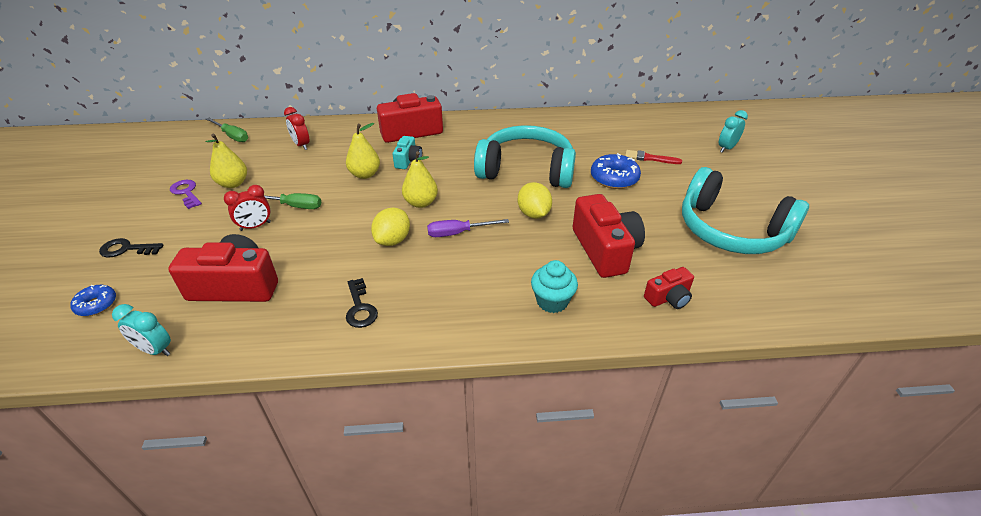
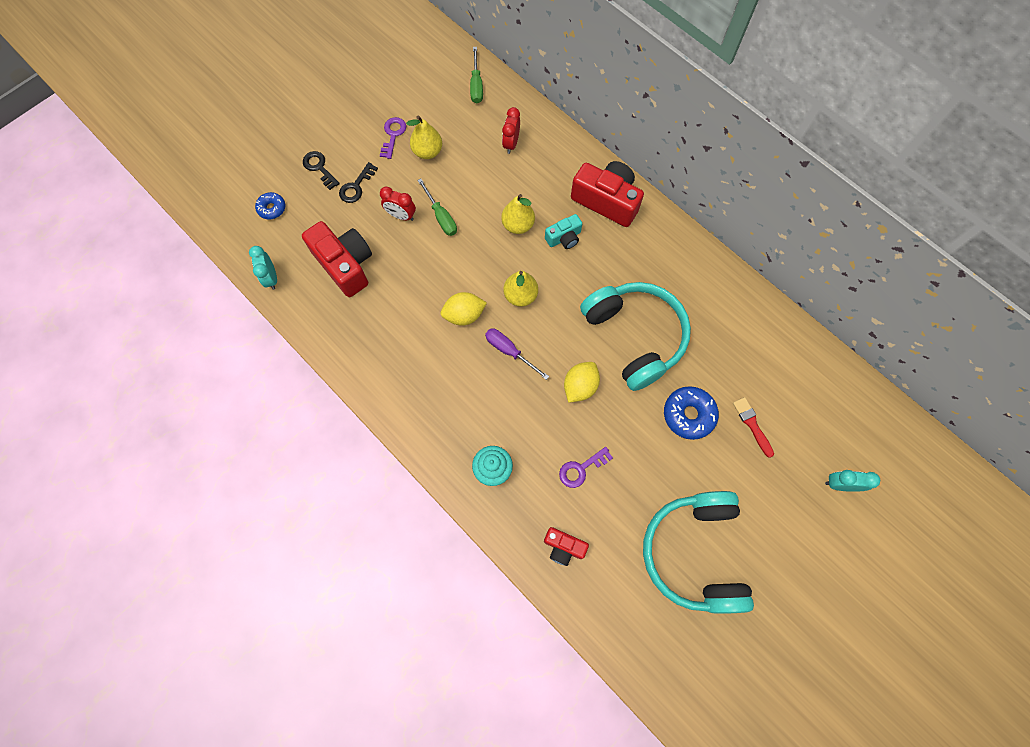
camera: 50 degrees right, 30 degrees up
black key [346,278,378,328] -> black key moved to [339,162,378,203]
red camera [573,194,645,278] -> purple key [559,447,613,488]

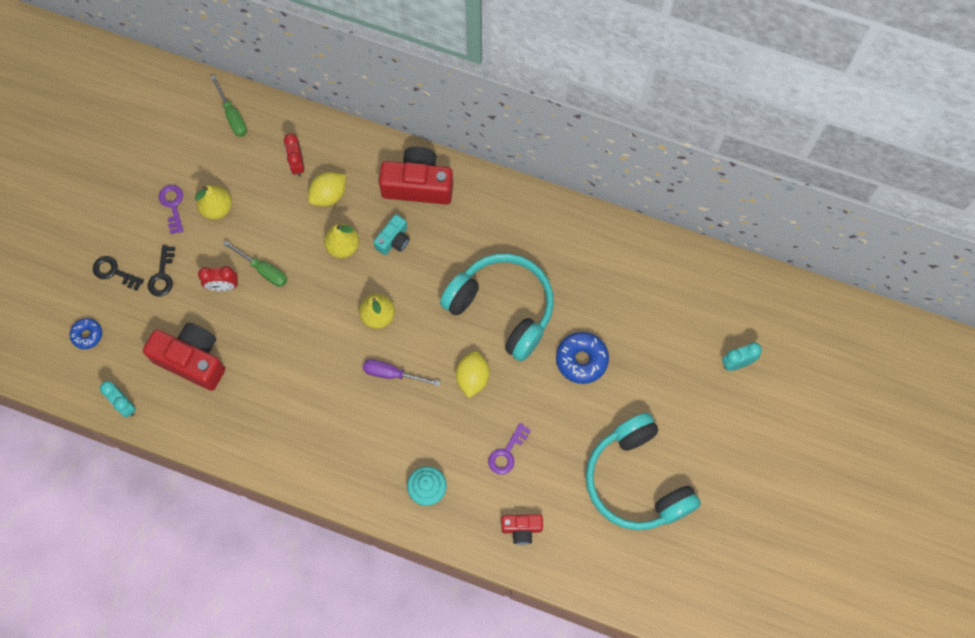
camera: 25 degrees left, 0 degrees up
yellow lemon [441,292,487,326] -> yellow lemon moved to [308,172,346,207]
red brush [733,397,774,458] -> none

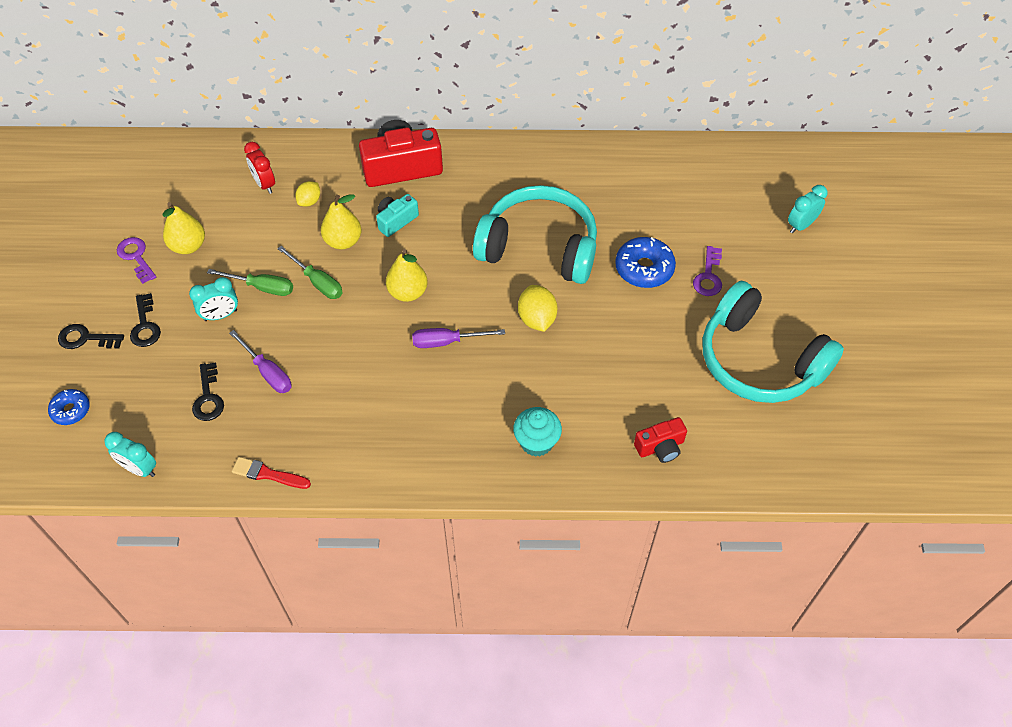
camera: 20 degrees left, 15 degrees down
red camera [143,322,225,391] -> black key [192,362,224,421]
red clock [198,266,238,291] -> turquoise clock [189,277,238,321]
green screwdriver [211,75,247,137] -> green screwdriver moved to [277,246,343,299]
yellow lemon [308,172,346,207] -> yellow lemon [295,181,320,207], size x0.64
turquoise camera [374,214,410,255] -> turquoise camera turned 150 degrees counterclockwise [376,194,419,237]
purple key [488,423,531,474] -> purple key moved to [693,246,722,296]
none -> purple screwdriver [229,330,291,393]
none -> red brush [232,457,311,489]

